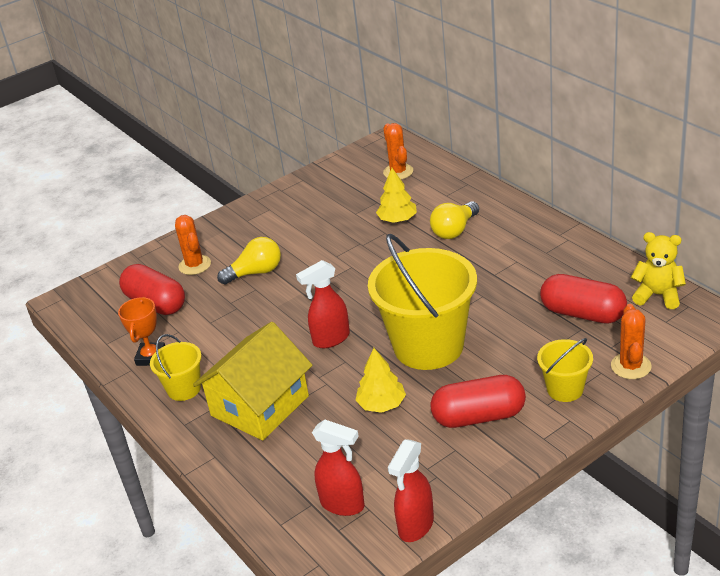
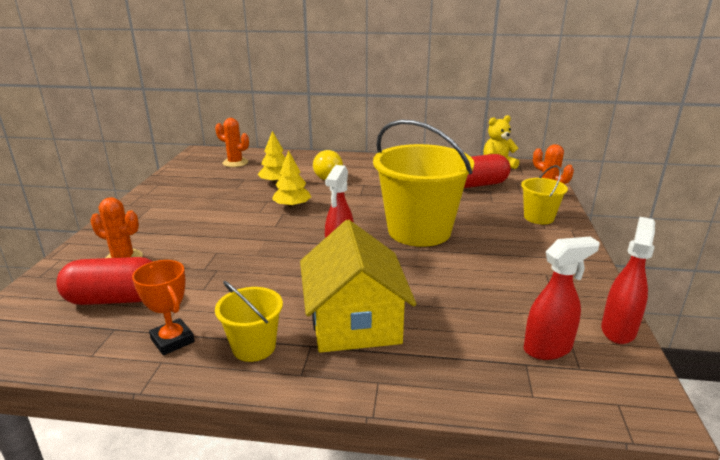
camera: 50 degrees left, 10 degrees down
yellow light bulb [217,237,281,285] -> none
yellow tree [355,348,406,413] -> yellow tree moved to [272,150,311,208]
red spray bottle [388,439,434,542] -> red spray bottle turned 135 degrees counterclockwise [601,217,655,344]
red capsule [430,375,526,428] -> none

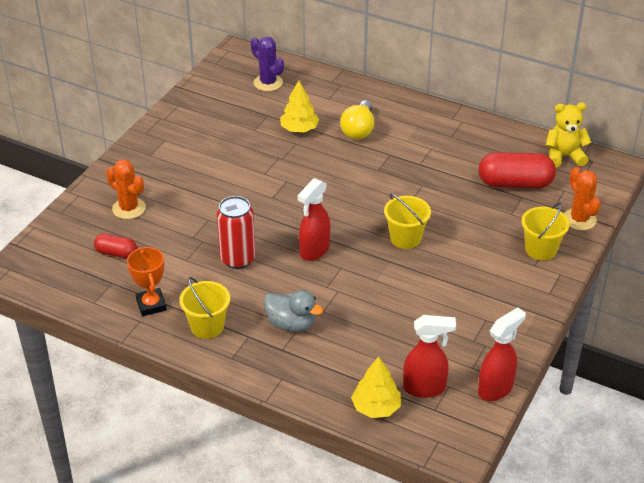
camera: 20 degrees right, 15 degrees up
red capsule [56,257,153,305] -> red capsule [94,234,137,258], size x0.55
orange cactus [215,118,249,167] -> purple cactus [251,37,284,91]
yellow tree [272,150,311,208] -> yellow tree moved to [351,356,401,418]
yellow house [300,220,416,353] -> grey duck [264,290,323,332]
yellow bucket [373,119,474,247] -> yellow bucket [384,194,431,249], size x0.48
none -> red can [216,196,256,269]

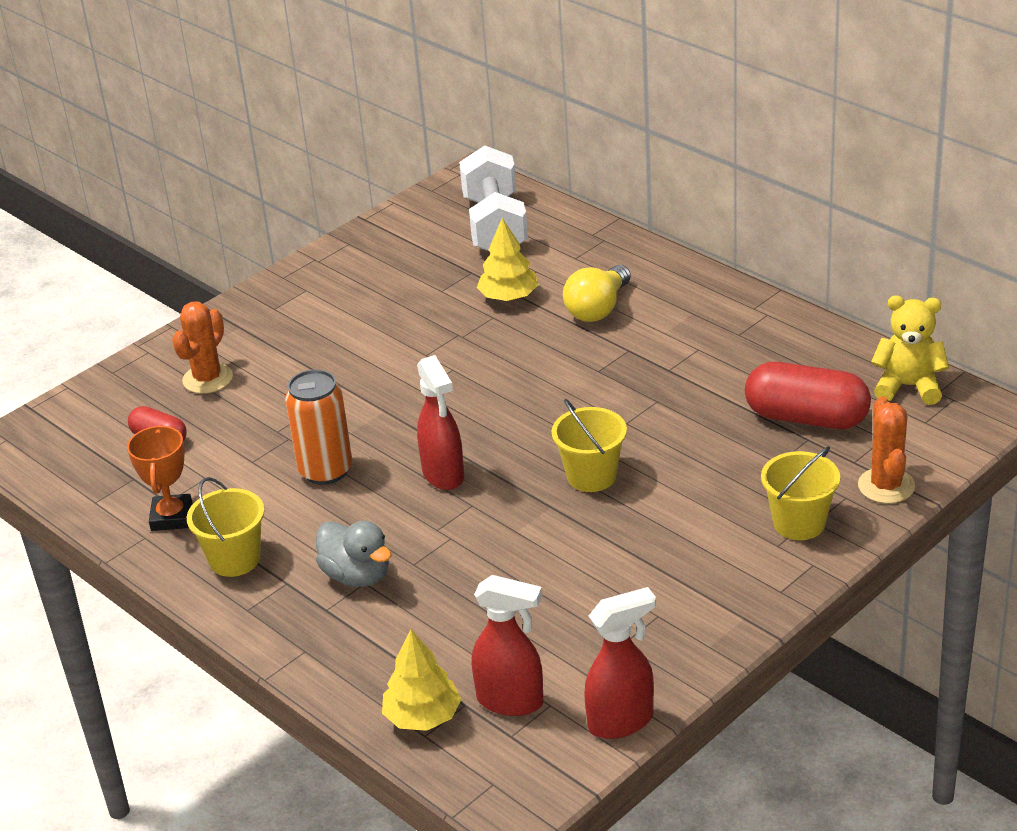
camera: 20 degrees right, 5 degrees down
orange cactus [106,159,146,219] -> orange cactus turned 60 degrees clockwise [172,302,233,394]
red can [216,196,256,269] -> orange can [285,369,352,485]
purple cactus [251,37,284,91] -> white dumbbell [459,145,528,251]
red spray bottle [298,178,330,261] -> red spray bottle turned 75 degrees counterclockwise [417,355,464,490]

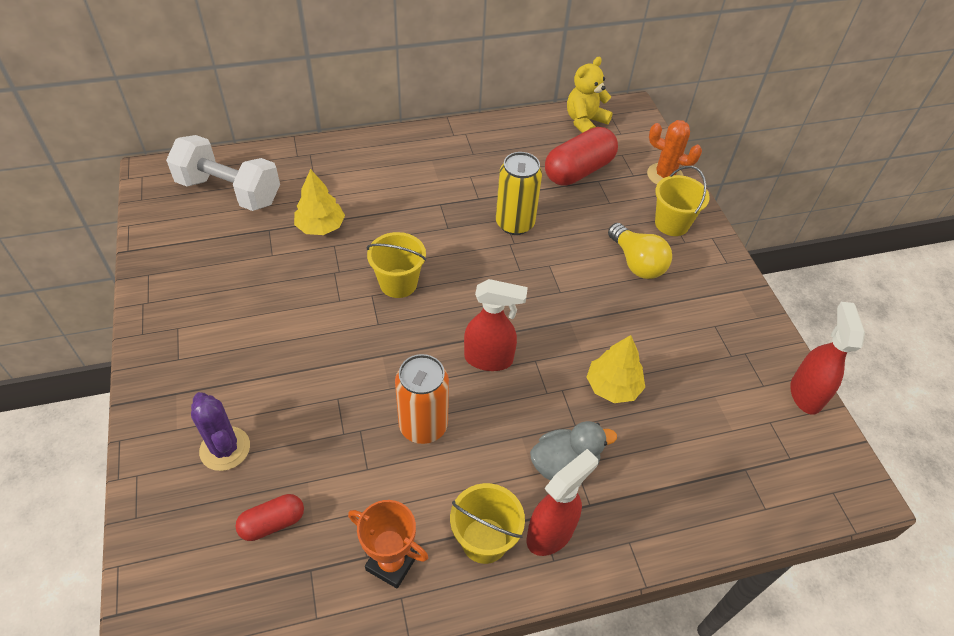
camera: 65 degrees left, 15 degrees up
orange cactus [172,302,233,394] -> purple cactus [191,392,250,471]
yellow tree [382,630,462,731] -> yellow tree moved to [587,335,645,403]
red spray bottle [471,575,544,716] -> red spray bottle moved to [527,449,598,556]
yellow bucket [552,399,627,492] -> yellow bucket moved to [367,232,426,298]
yellow light bulb [563,265,631,322] -> yellow light bulb moved to [608,223,672,279]
none -> yellow can [496,152,542,235]

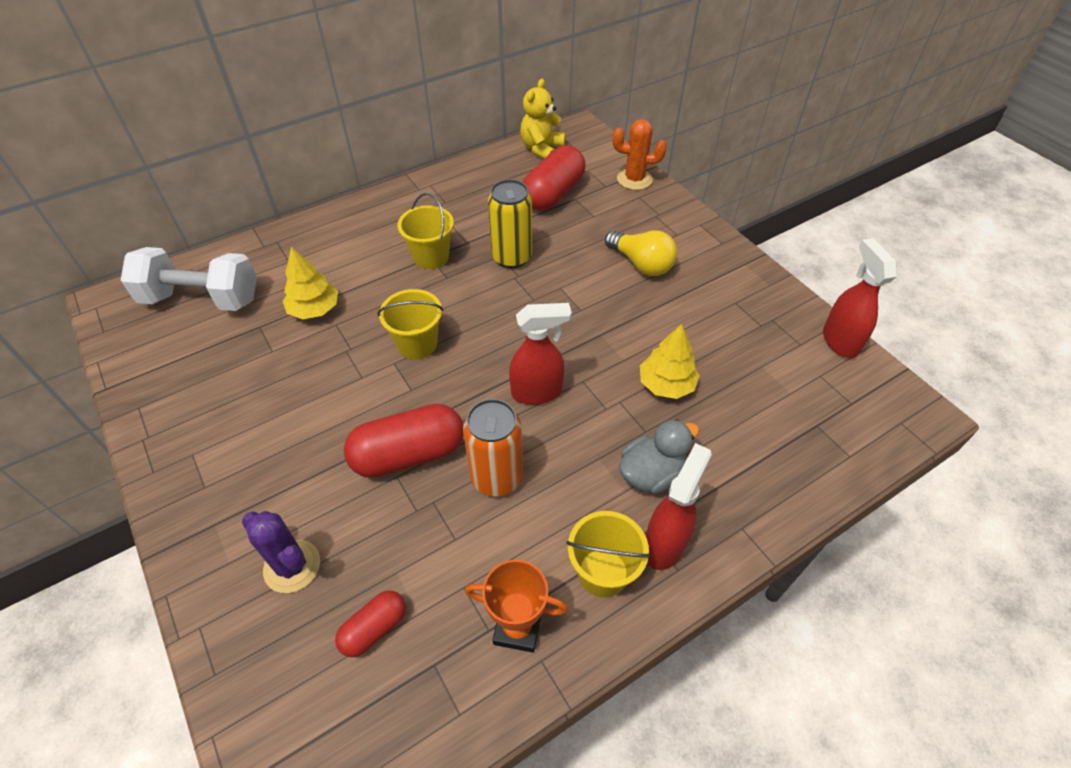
camera: 15 degrees left, 0 degrees up
yellow bucket [655,166,710,236] -> yellow bucket moved to [397,193,454,269]
none -> red capsule [344,404,464,478]

